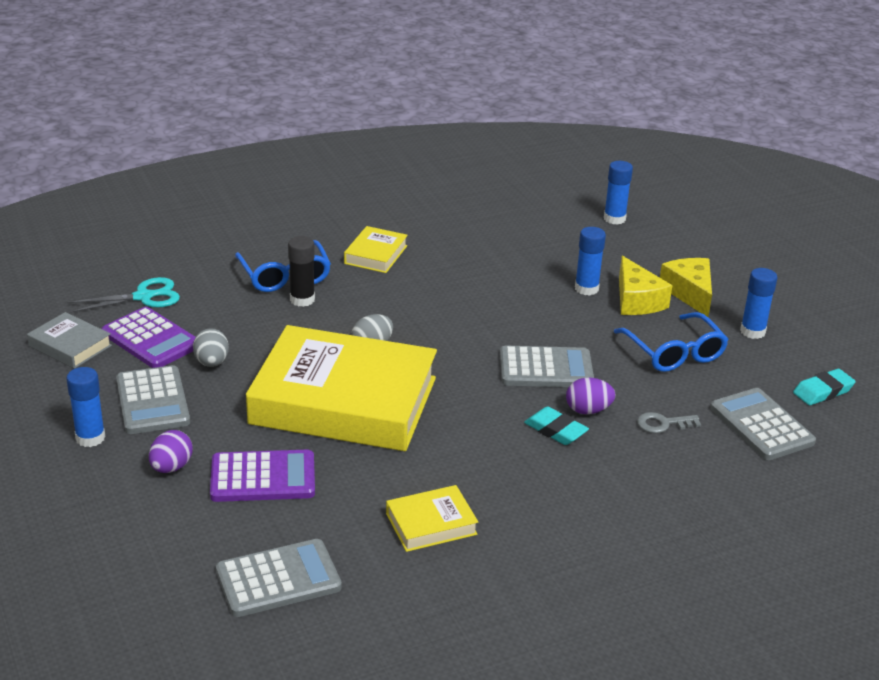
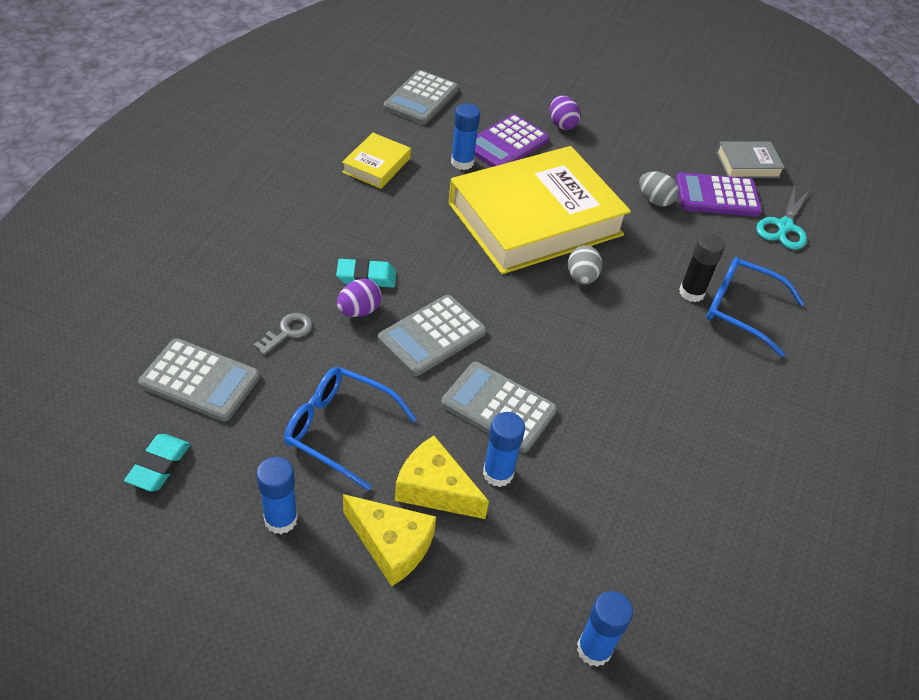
camera: 135 degrees right, 15 degrees up
blue glue stick [66,367,105,447] -> blue glue stick moved to [451,103,480,170]
grey calculator [116,365,190,434] -> grey calculator moved to [441,362,557,453]
yellow book [344,226,408,273] -> none

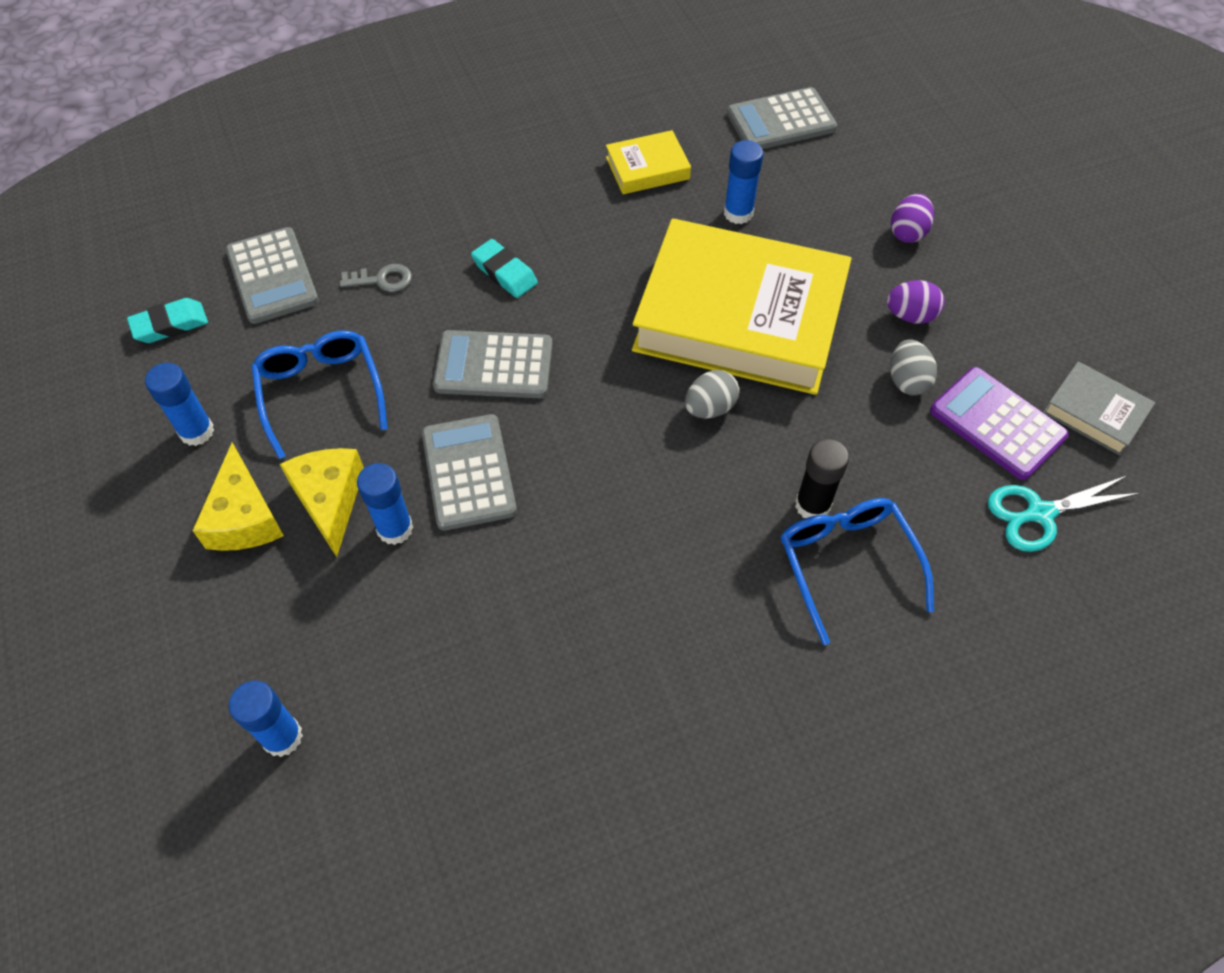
camera: 50 degrees right, 10 degrees up
purple egg [337,279,382,317] -> purple egg moved to [887,280,945,324]
purple calculator [474,114,549,167] -> none

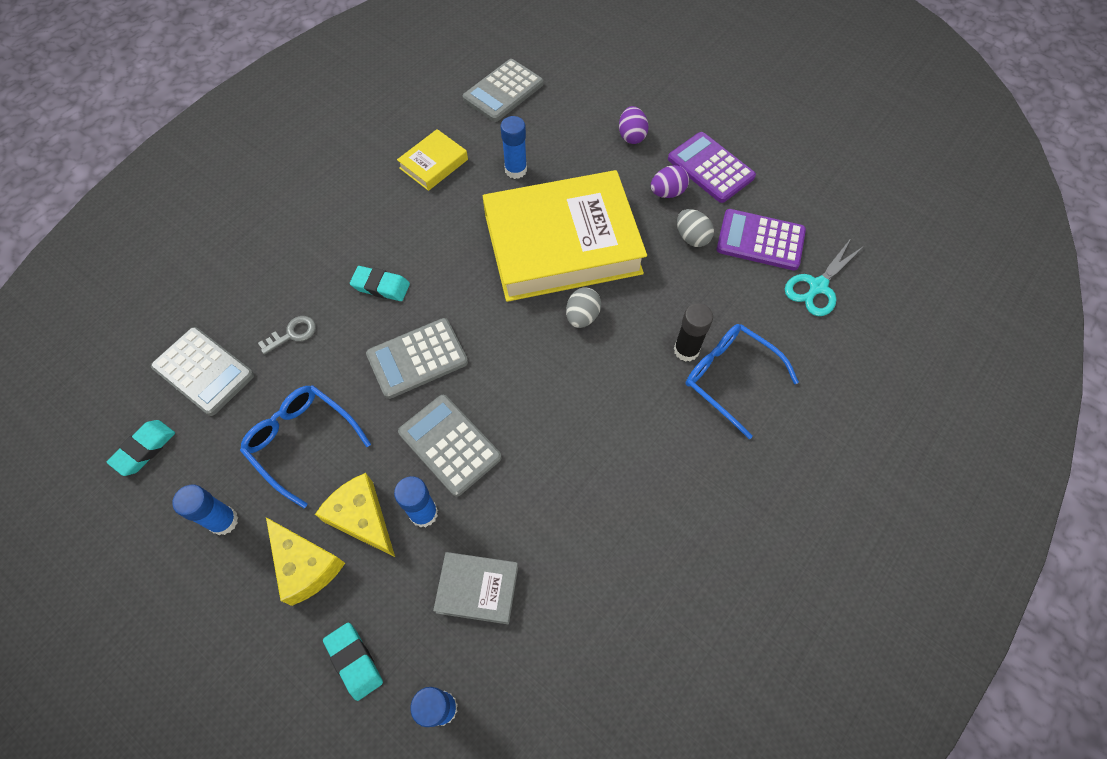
camera: 30 degrees left, 5 degrees up
grey book [1043,361,1155,456] -> grey book moved to [433,552,518,624]
none -> turquoise eraser [323,623,383,701]
none -> purple calculator [668,132,756,203]

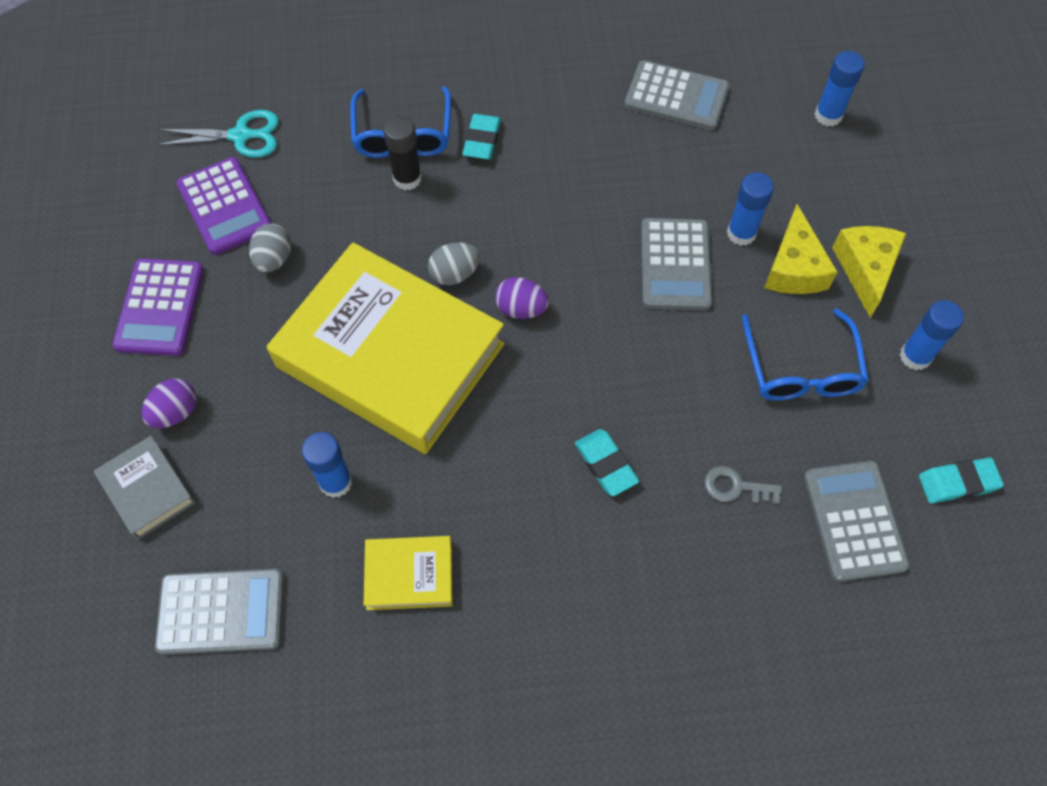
camera: 135 degrees left, 0 degrees up
turquoise eraser [323,623,383,701] -> turquoise eraser moved to [462,114,501,160]
grey calculator [366,318,468,399] -> grey calculator moved to [624,60,729,131]
grey book [433,552,518,624] -> grey book moved to [94,436,196,540]
purple egg [651,165,689,198] -> purple egg moved to [495,277,549,319]

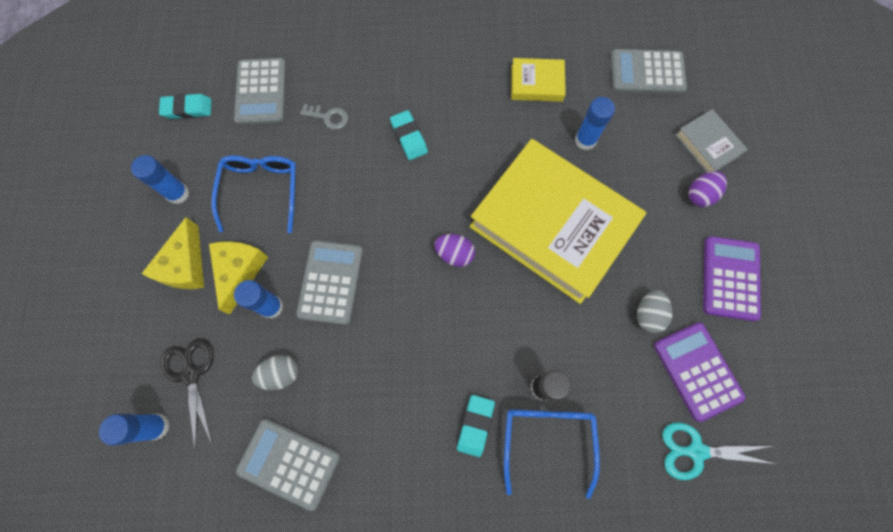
camera: 175 degrees left, 10 degrees up
grey egg [428,242,480,285] -> grey egg moved to [252,355,299,390]
none -> black scissors [161,338,214,451]

